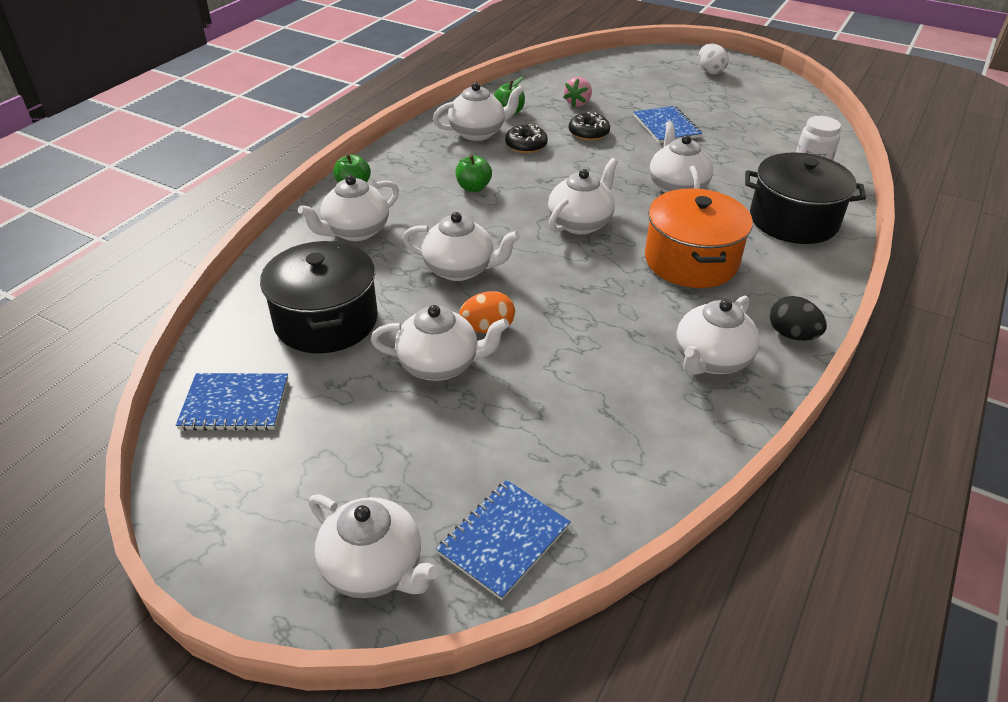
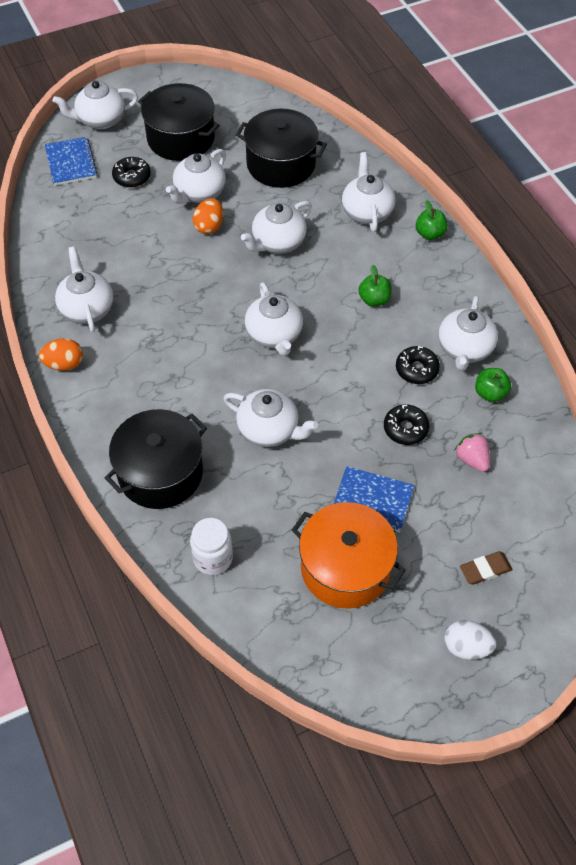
camera: 125 degrees right, 15 degrees up
blue notebook [176,373,288,431] -> none
orange pot [645,188,753,288] -> orange pot moved to [292,502,406,609]
black egg [770,296,827,341] -> orange egg [39,338,83,371]
none -> black donut [112,157,151,188]
none -> black pot [138,83,220,161]
none -> brown eraser [460,551,513,585]

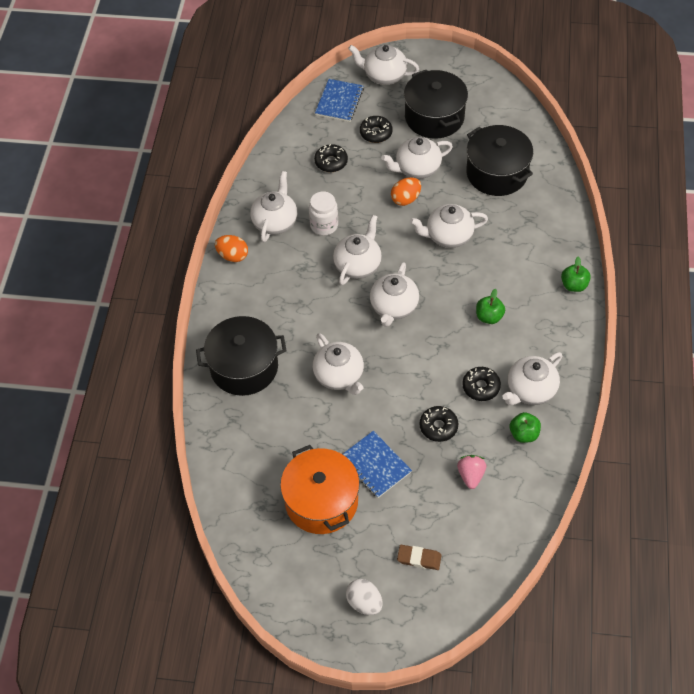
camera: 35 degrees right, 0 degrees up
white jar [190,518,233,575] -> white jar moved to [309,192,338,236]
white teapot [342,152,395,232] -> white teapot moved to [333,215,382,285]
none -> black donut [314,144,348,172]

